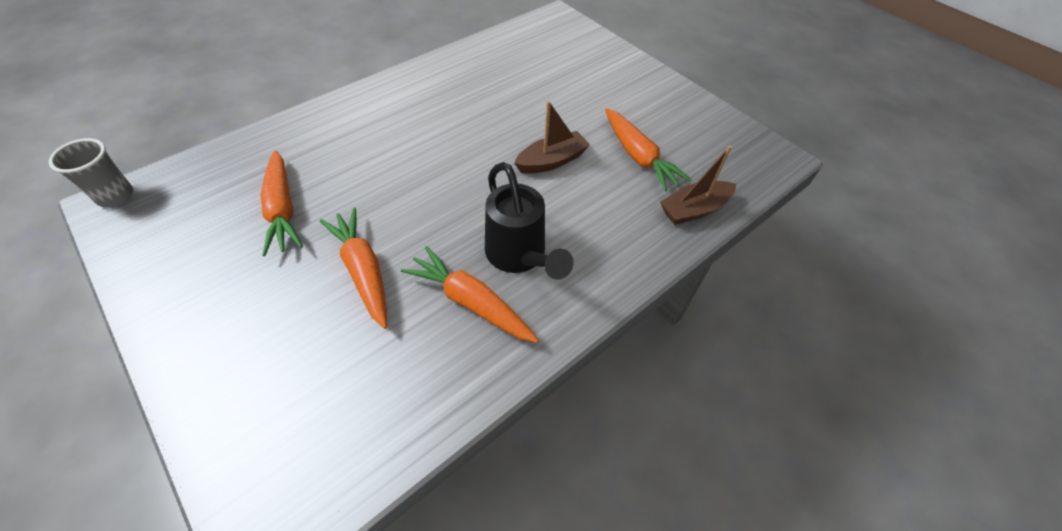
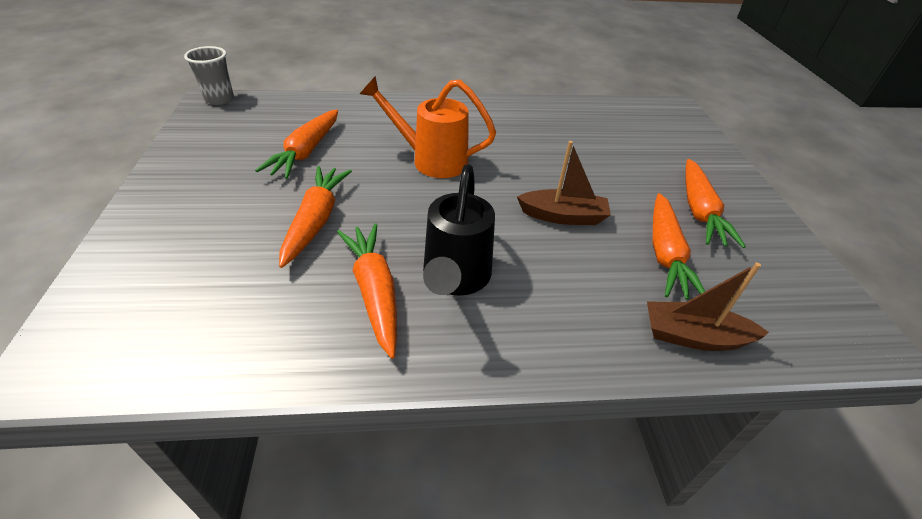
camera: 35 degrees right, 10 degrees down
none -> orange watering can [360,76,496,178]
none -> orange carrot [686,159,746,248]

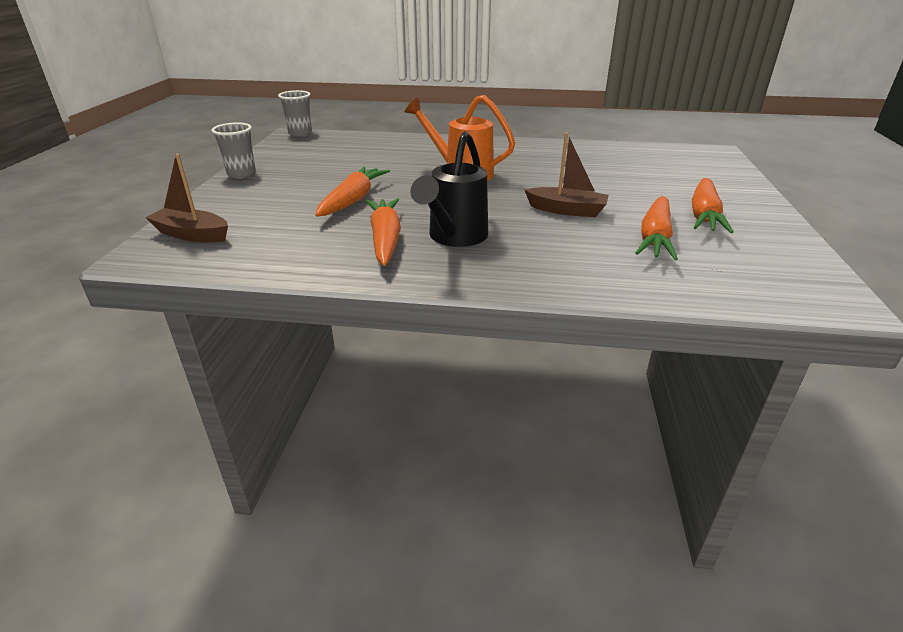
camera: 15 degrees right, 10 degrees down
orange carrot [255,109,338,179] -> none
brown boat [647,263,769,351] -> brown boat moved to [145,154,228,242]
none -> grey cup [211,122,256,178]

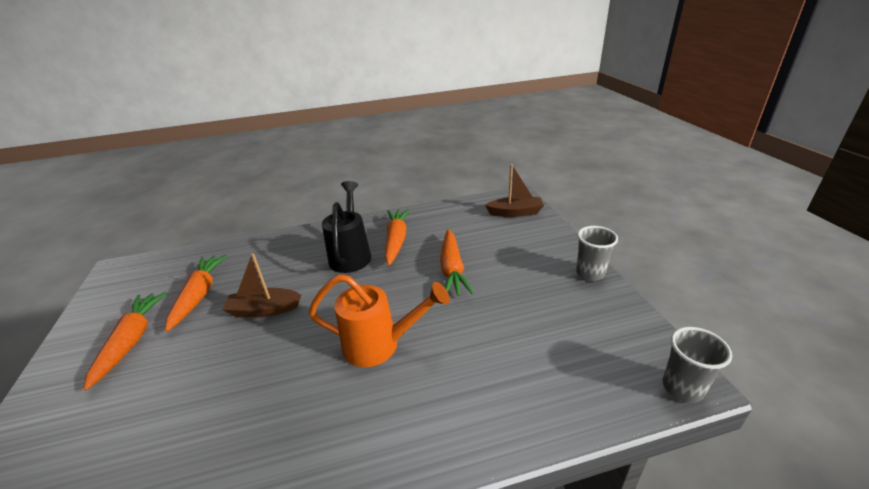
camera: 160 degrees right, 0 degrees up
orange carrot [366,198,401,266] -> orange carrot turned 150 degrees counterclockwise [385,209,410,266]

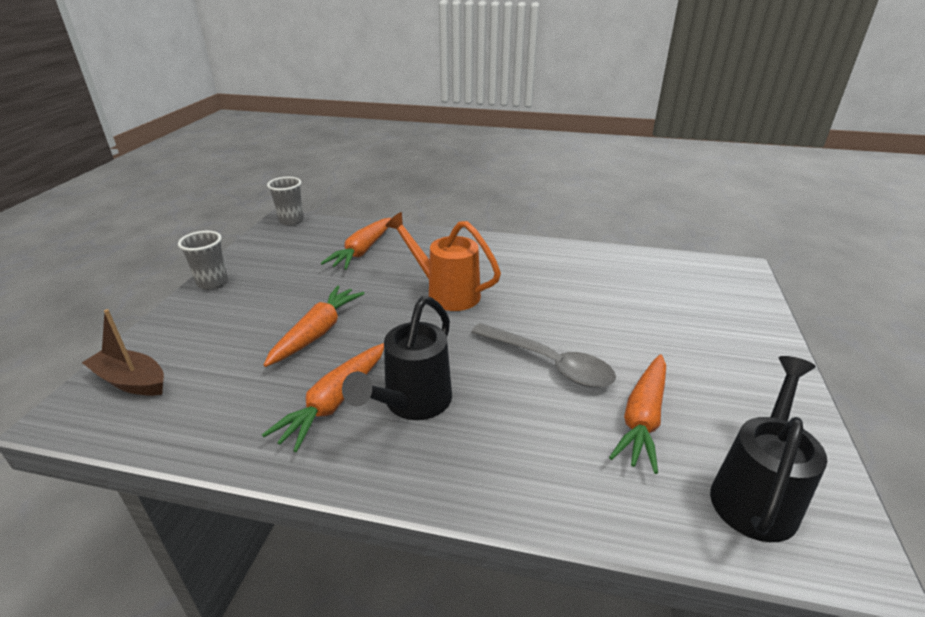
camera: 155 degrees left, 0 degrees up
orange carrot [83,292,167,391] -> orange carrot moved to [321,218,391,270]
brown boat [222,253,301,317] -> grey spoon [471,323,616,388]
none -> black watering can [710,356,827,542]

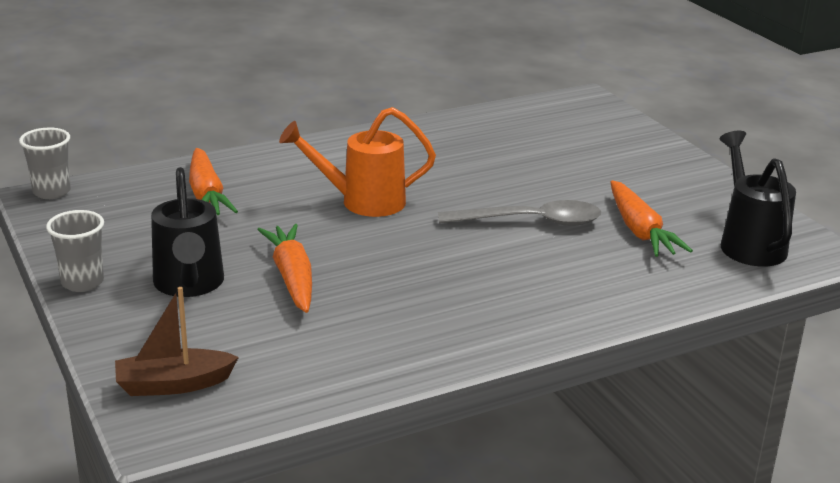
camera: 40 degrees left, 5 degrees down
orange carrot [262,343,384,452] -> none
black watering can [342,296,452,420] -> black watering can moved to [151,167,224,297]

